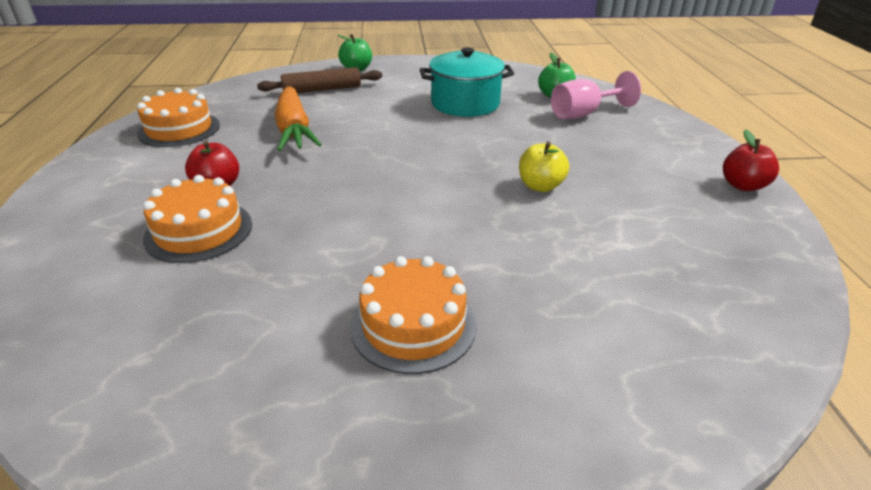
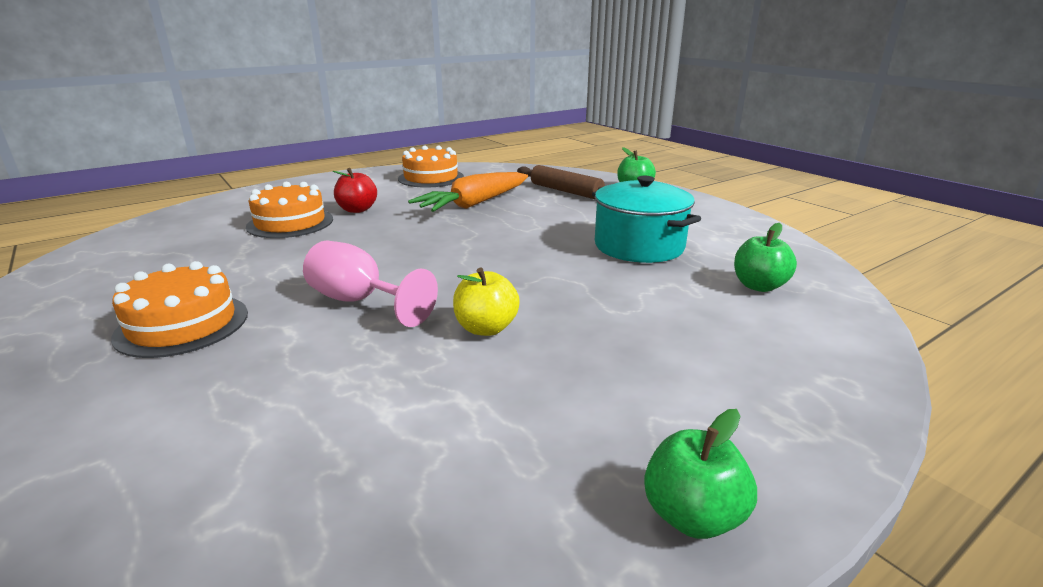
camera: 60 degrees right, 10 degrees down
pink goblet [551,71,641,119] -> pink goblet moved to [303,240,438,327]
red apple [723,129,779,191] -> green apple [644,409,757,539]

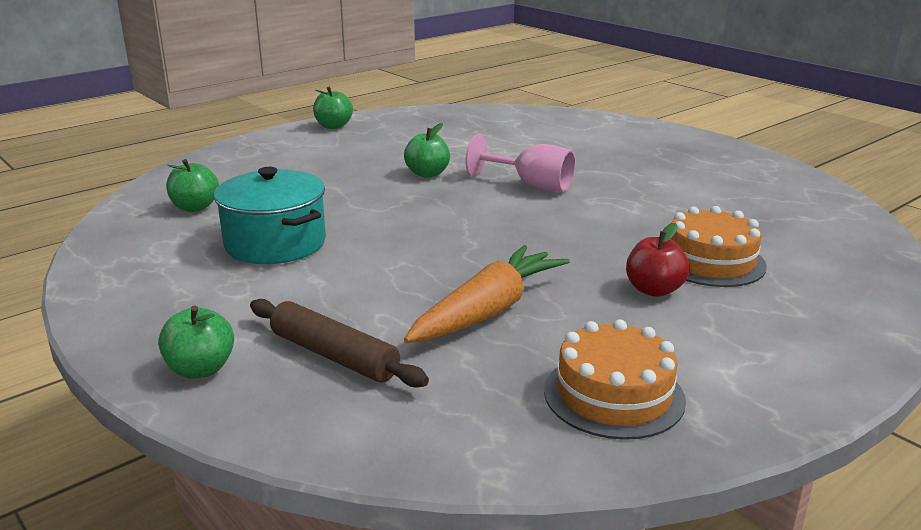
camera: 175 degrees right, 0 degrees up
orange cake [111,261,248,358] -> none
yellow apple [453,268,520,336] -> green apple [404,123,450,178]

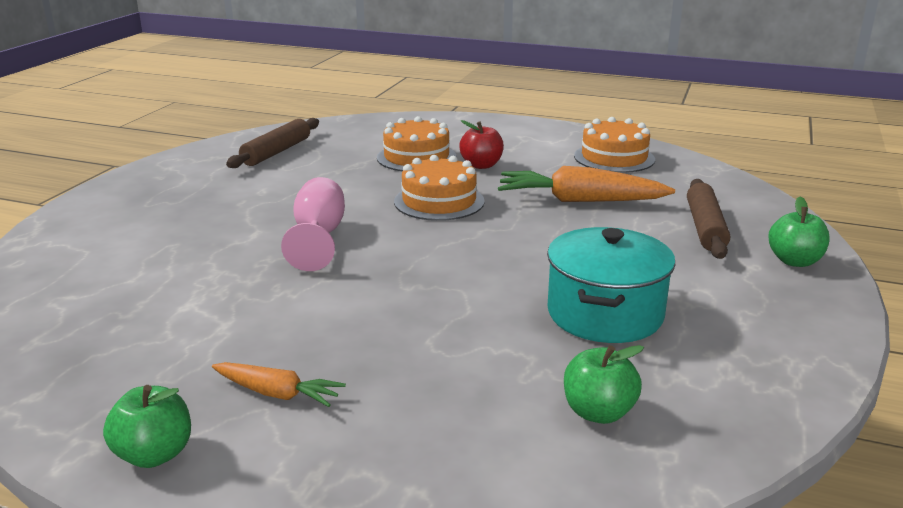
camera: 120 degrees left, 0 degrees up
green apple [404,123,450,178] -> none
none -> orange carrot [212,362,346,407]
none -> brown rolling pin [226,118,319,168]
none -> orange cake [394,155,485,221]

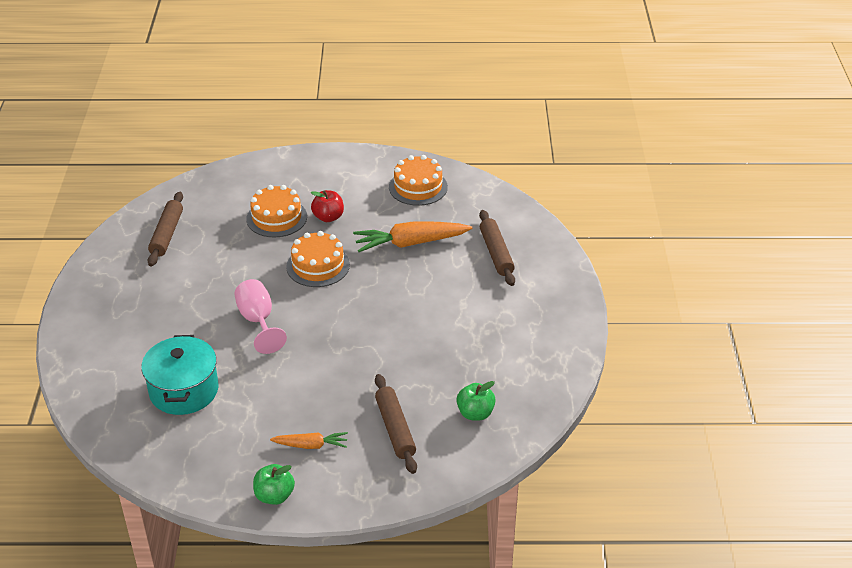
camera: 20 degrees left, 15 degrees up
turquoise pot [547,227,675,343] -> turquoise pot moved to [141,335,219,415]
green apple [768,197,830,267] -> none
none -> brown rolling pin [375,374,417,474]

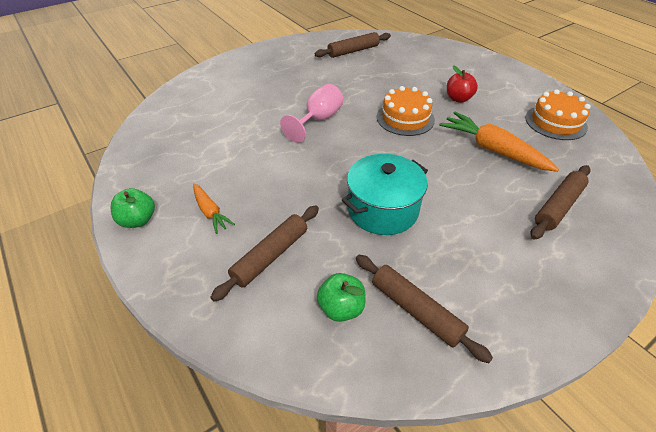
camera: 55 degrees right, 5 degrees up
turquoise pot [141,335,219,415] -> turquoise pot moved to [342,154,428,235]
orange cake [246,185,307,237] -> none
none -> brown rolling pin [356,255,493,363]

